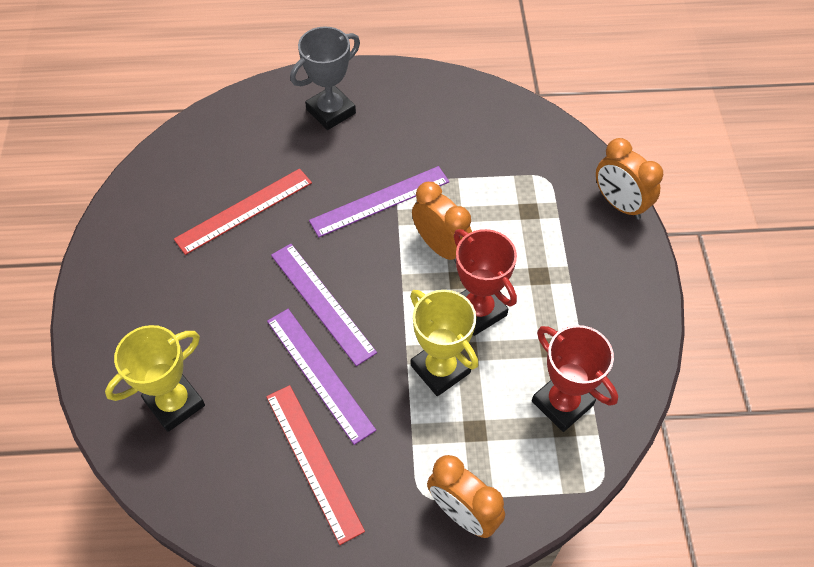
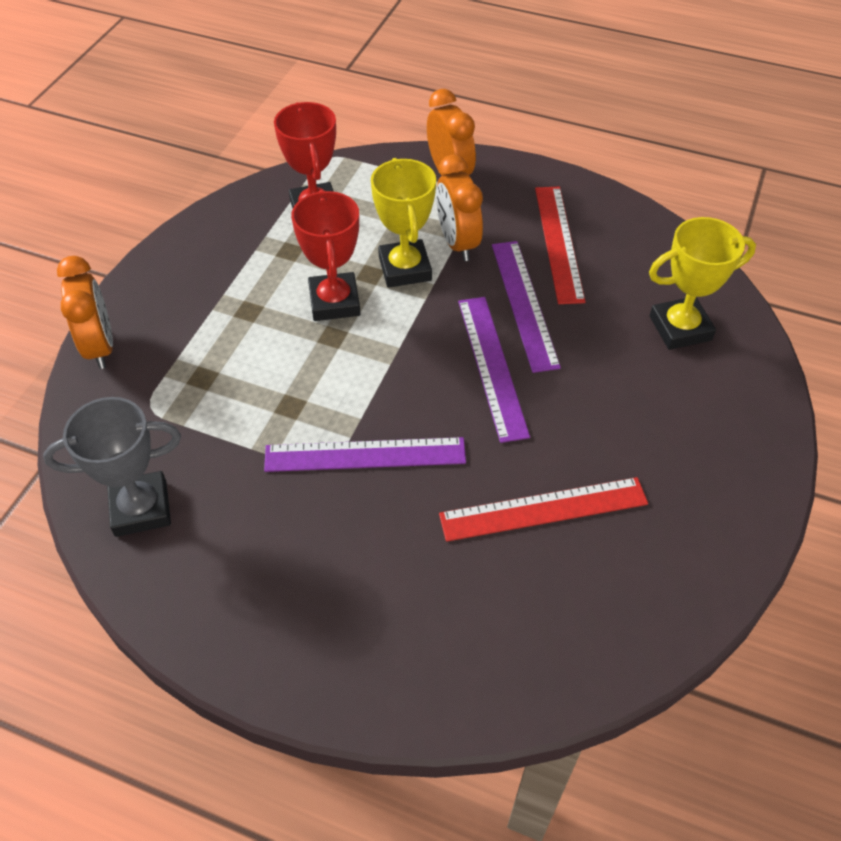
camera: 155 degrees left, 5 degrees down
grey trophy [290,27,360,130] -> grey trophy moved to [43,397,181,537]
orange clock [412,182,472,263] -> orange clock moved to [436,155,483,261]

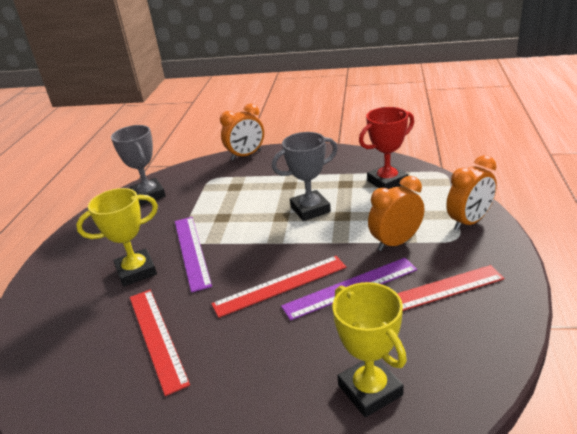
camera: 80 degrees right, 20 degrees down
red trophy [291,189,360,321] -> grey trophy [272,132,338,221]
yellow trophy [371,158,436,287] -> yellow trophy moved to [76,188,158,287]
purple ruler [458,297,530,443] -> red ruler [211,256,347,318]

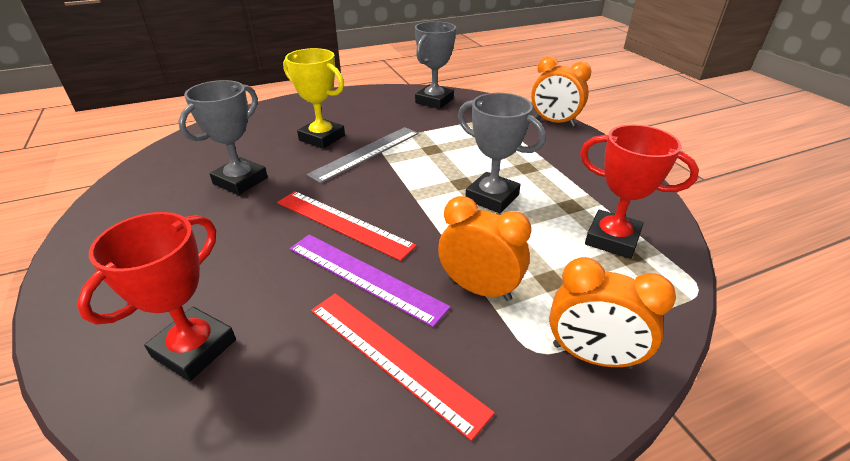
camera: 55 degrees right, 5 degrees up
red ruler [130,290,190,396] -> grey trophy [178,80,268,195]
purple ruler [175,217,212,293] -> grey ruler [307,127,418,183]
yellow trophy [332,282,407,417] -> red trophy [77,212,236,381]

